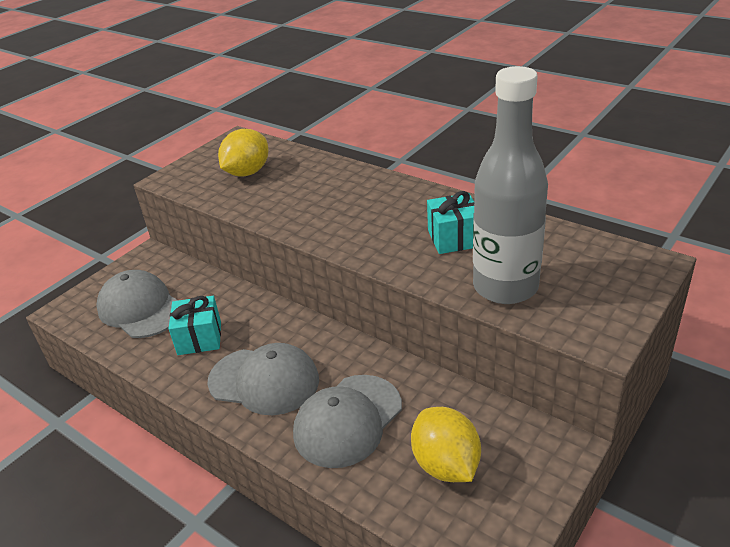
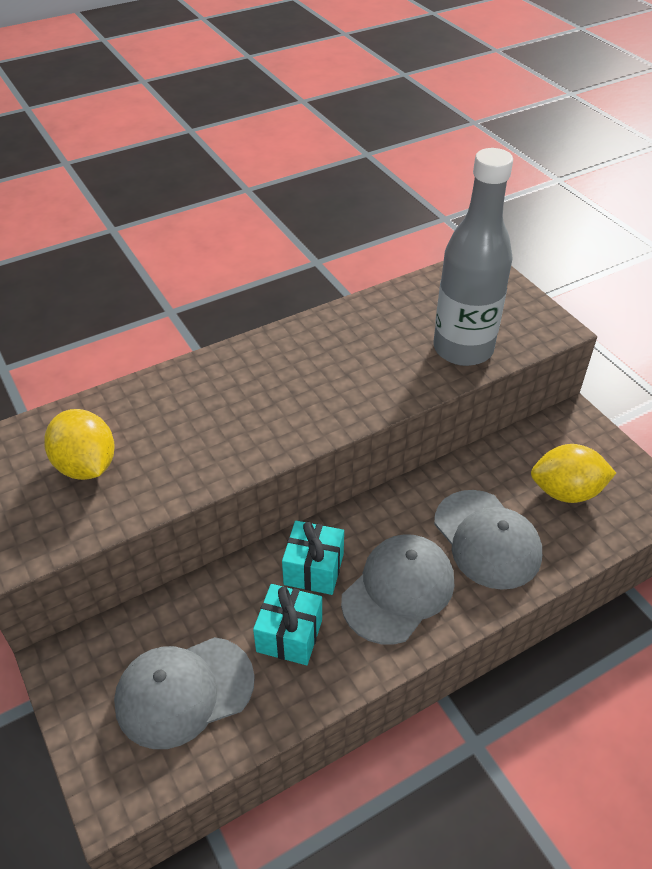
camera: 70 degrees left, 10 degrees up
turquoise gift [427,191,474,254] -> turquoise gift moved to [282,521,344,595]

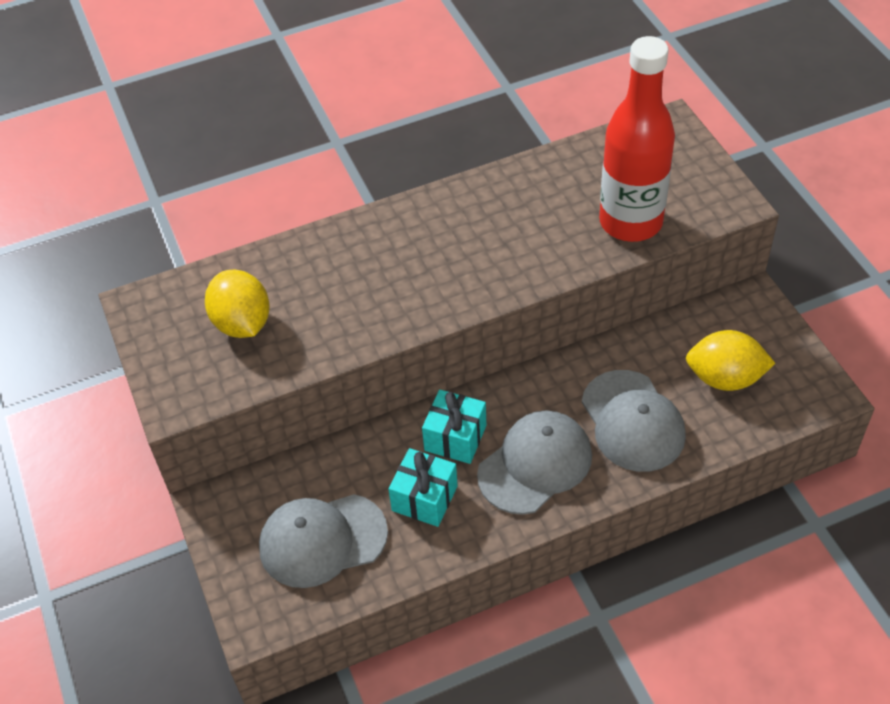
camera: 10 degrees right, 5 degrees up
grey bottle [434,148,513,366] -> red bottle [599,36,675,242]

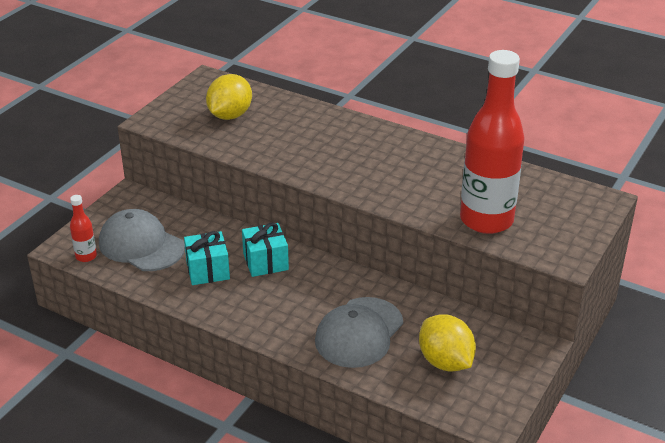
camera: 50 degrees right, 15 degrees down
grey cap [477,411,592,515] -> none
none -> red bottle [70,195,97,262]

